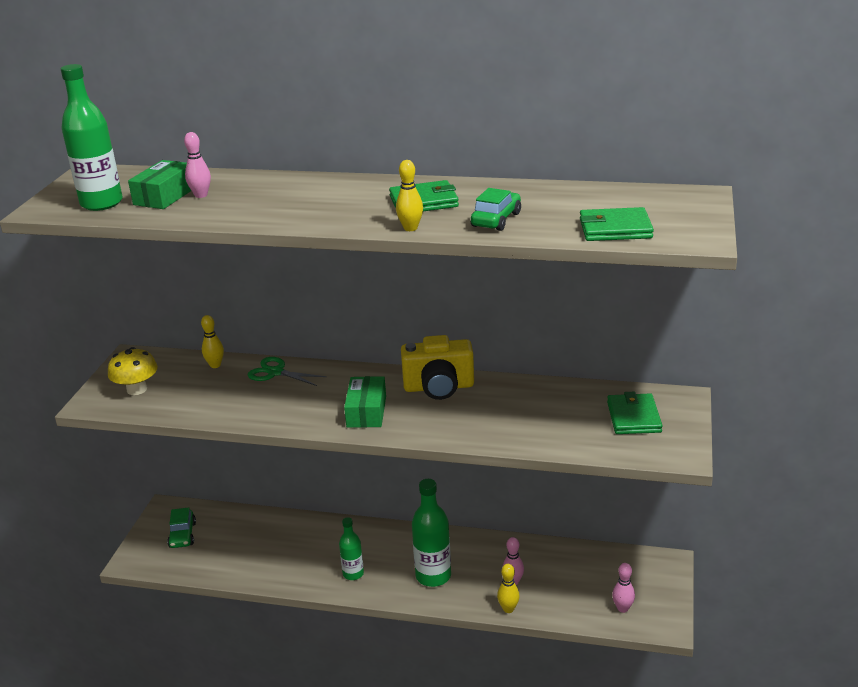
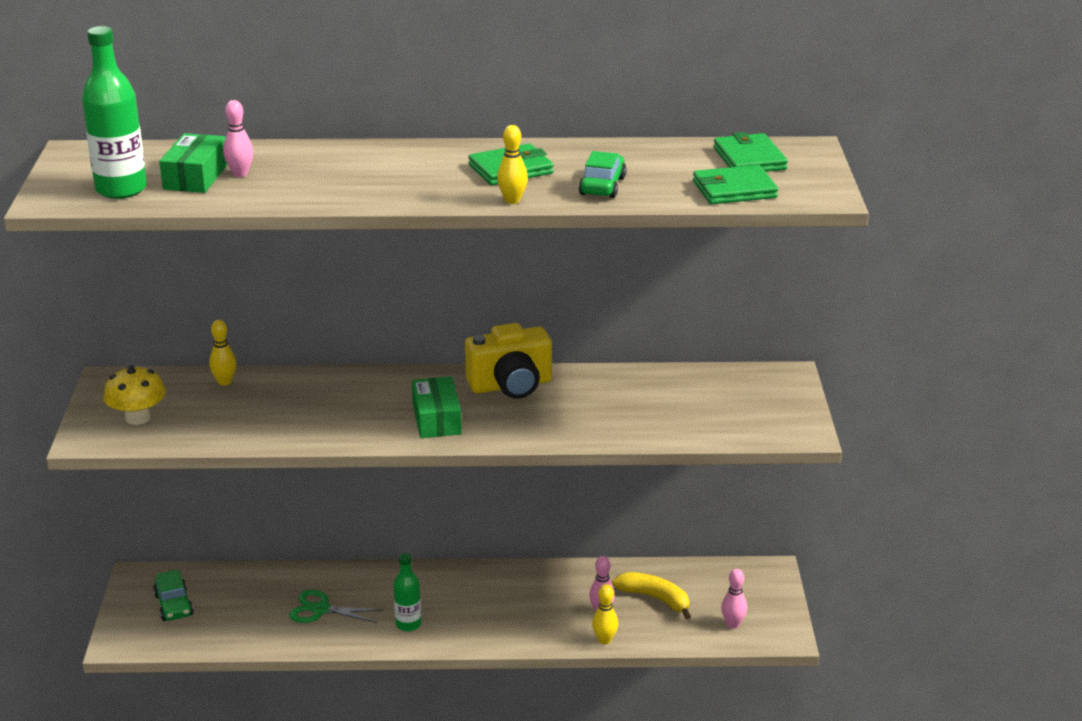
camera: 15 degrees left, 0 degrees up
green scissors [247,357,327,386] -> green scissors moved to [289,590,384,623]
green bottle [412,479,451,587] -> none
green wallet [607,392,663,434] -> green wallet moved to [713,132,788,172]
none -> yellow banana [612,572,691,619]

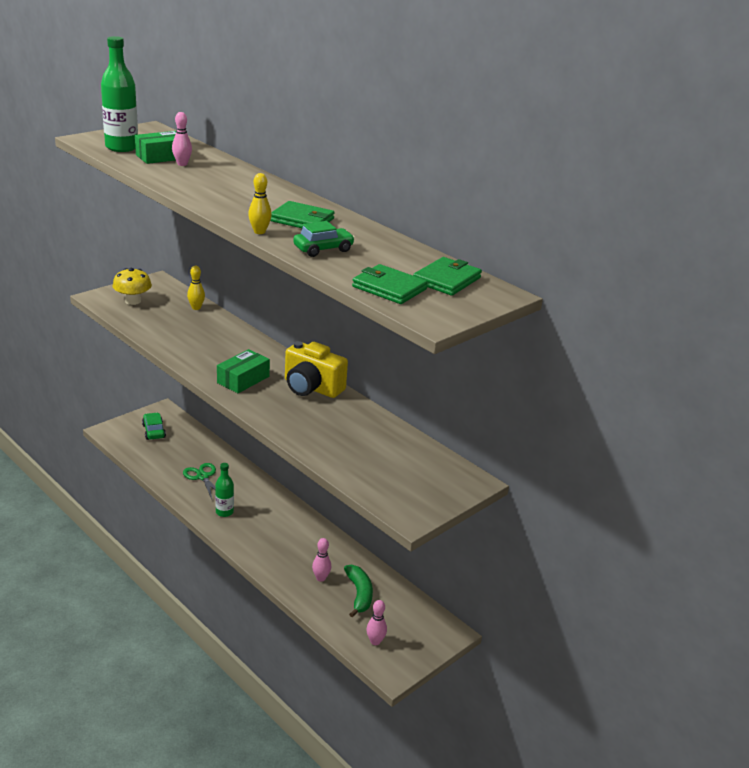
camera: 45 degrees right, 0 degrees up
green car [153,569,194,621] -> green car turned 135 degrees clockwise [142,412,166,440]
yellow bowling pin [592,584,618,644] -> none
yellow banana [612,572,691,619] -> green banana [344,565,373,618]

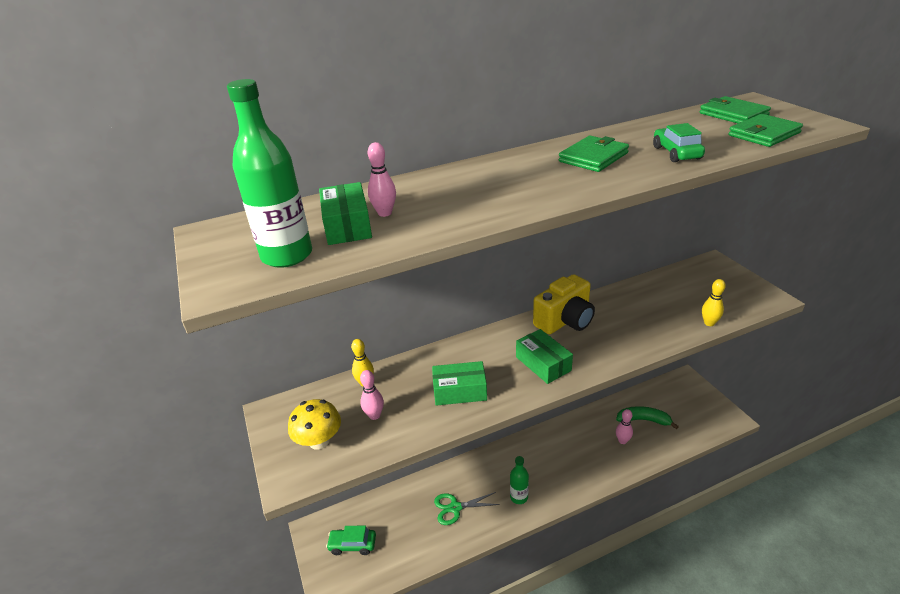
camera: 65 degrees left, 5 degrees up
yellow bowling pin [248,173,272,234] -> yellow bowling pin moved to [702,279,726,326]
pink bowling pin [367,600,387,645] -> pink bowling pin moved to [360,370,384,420]
none -> green box [432,361,487,406]

